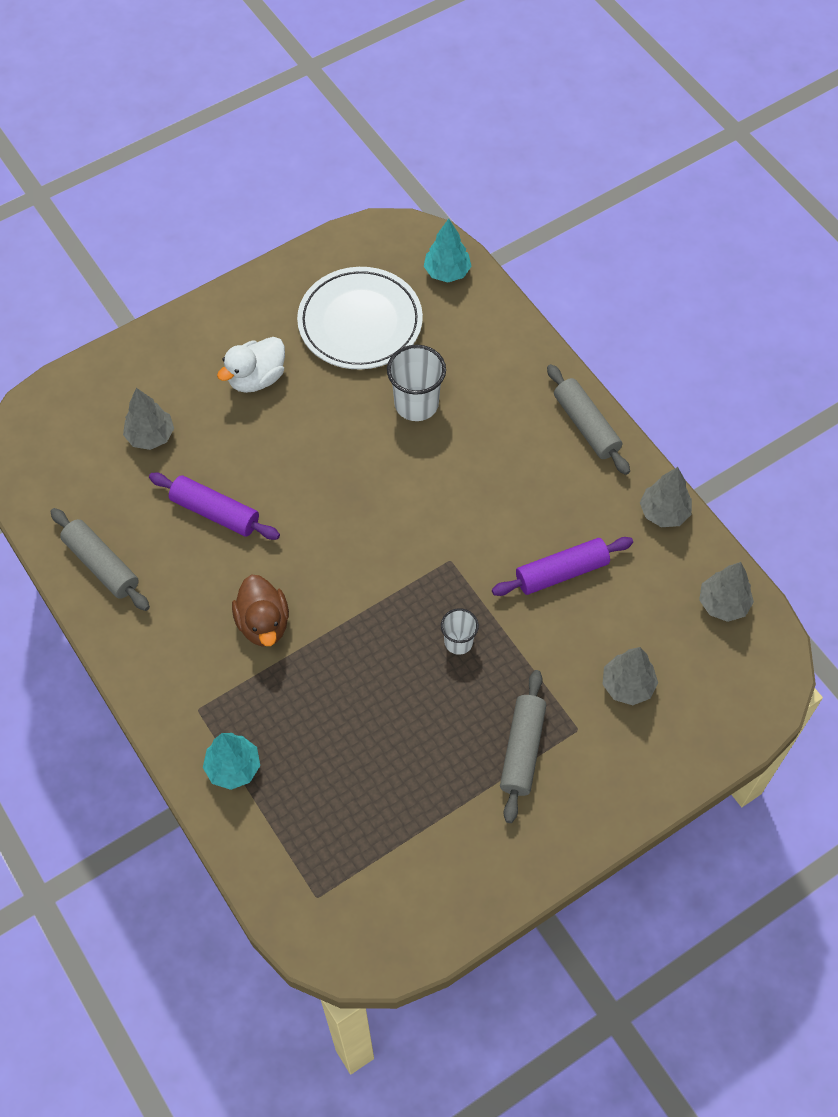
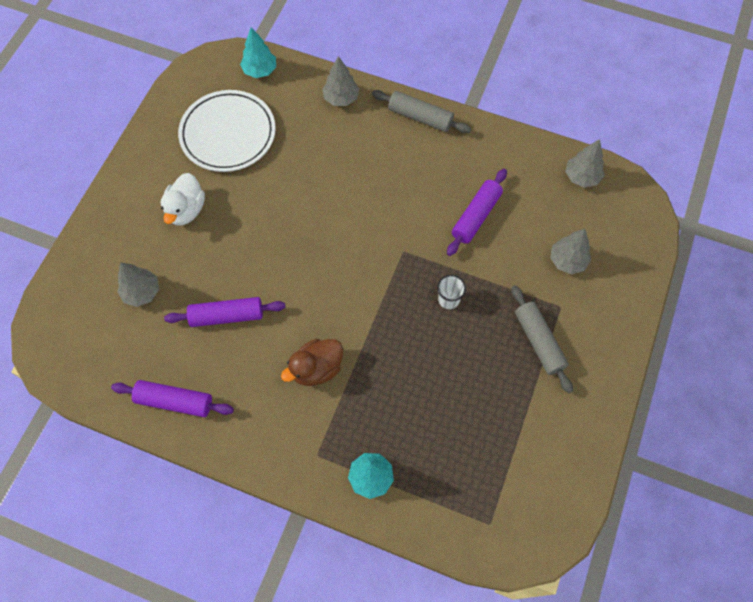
camera: 35 degrees left, 5 degrees up
grey rolling pin [50,508,150,611] -> purple rolling pin [111,380,234,417]
brown duck [232,574,289,646] -> brown duck turned 105 degrees clockwise [281,339,343,386]
white cup [387,345,446,421] -> none
grey tree [640,467,692,527] -> grey tree moved to [322,56,359,106]

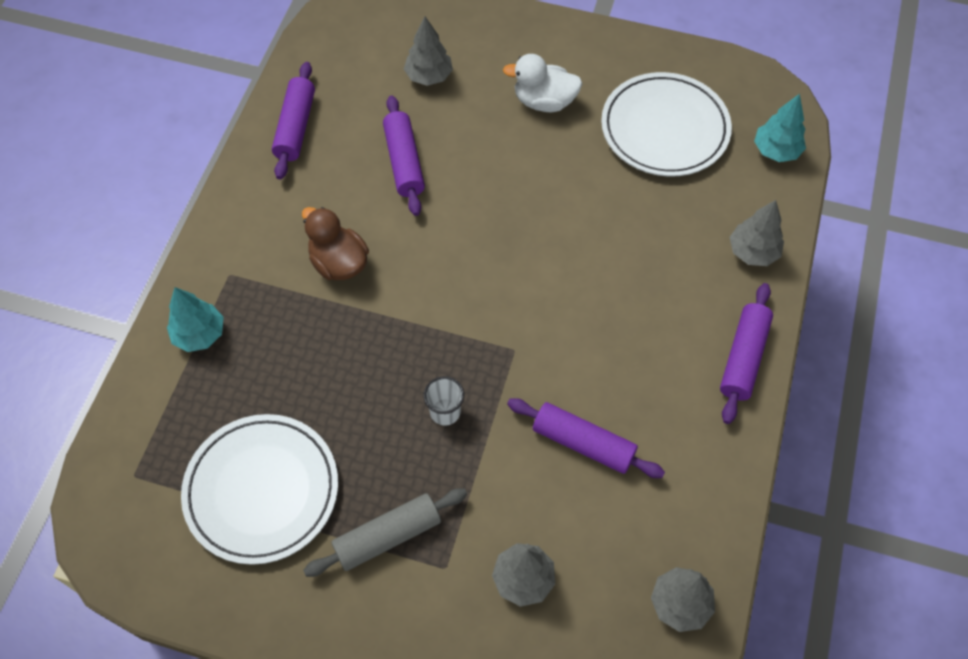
camera: 85 degrees right, 5 degrees down
grey rolling pin [372,90,471,133] -> purple rolling pin [720,283,773,424]
none -> white plate [181,414,338,565]

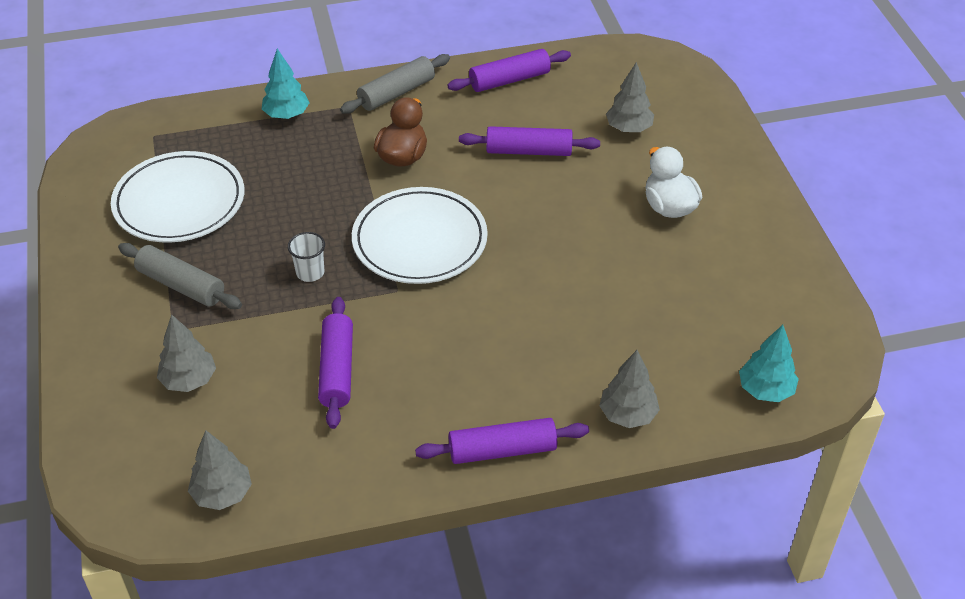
camera: 60 degrees right, 15 degrees down
purple rolling pin [383,95,425,216] -> purple rolling pin turned 45 degrees clockwise [459,126,600,156]
white plate [601,72,732,177] -> white plate moved to [352,187,488,284]
none -> grey rolling pin [340,54,450,114]

